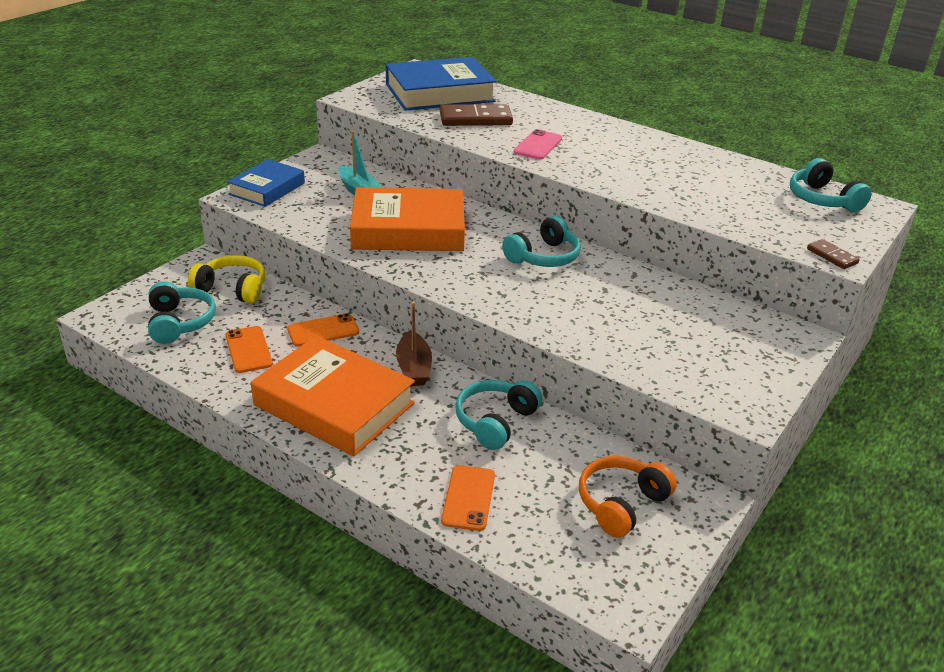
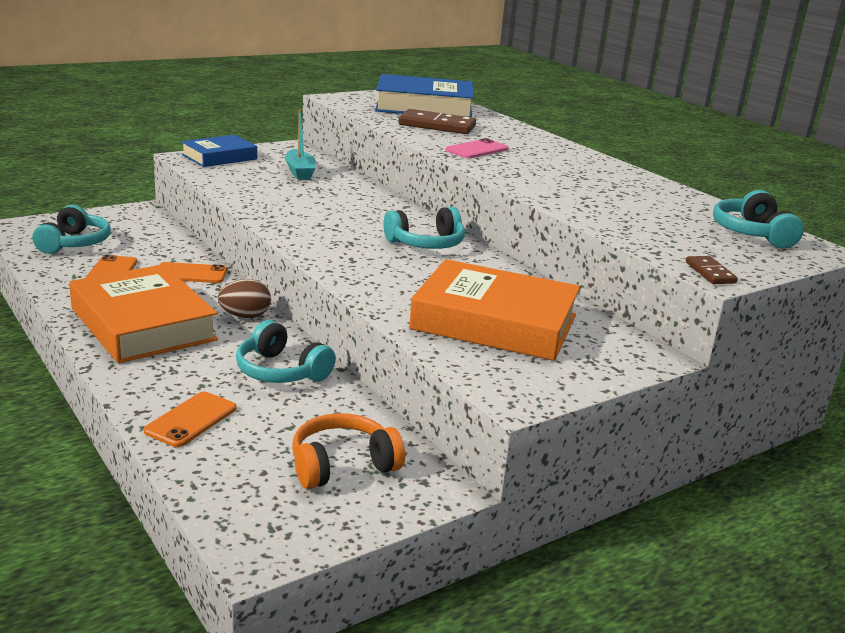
camera: 20 degrees right, 10 degrees down
yellow headphones [188,255,265,303] -> none
orange book [350,187,465,251] -> orange book moved to [409,259,580,361]
brown boat [396,302,432,386] -> brown egg [218,279,271,318]
turquoise headphones [455,380,542,450] -> turquoise headphones turned 105 degrees counterclockwise [236,320,336,383]

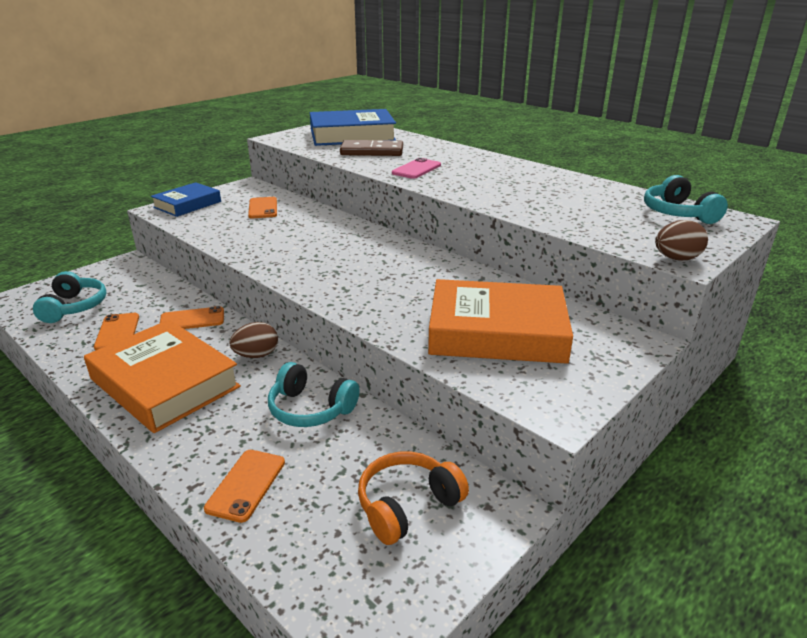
camera: 10 degrees left, 5 degrees up
turquoise boat [285,109,316,180] -> orange phone [248,197,277,218]
turquoise headphones [383,207,465,249] -> none
brown domino [686,256,738,284] -> brown egg [655,220,708,260]

